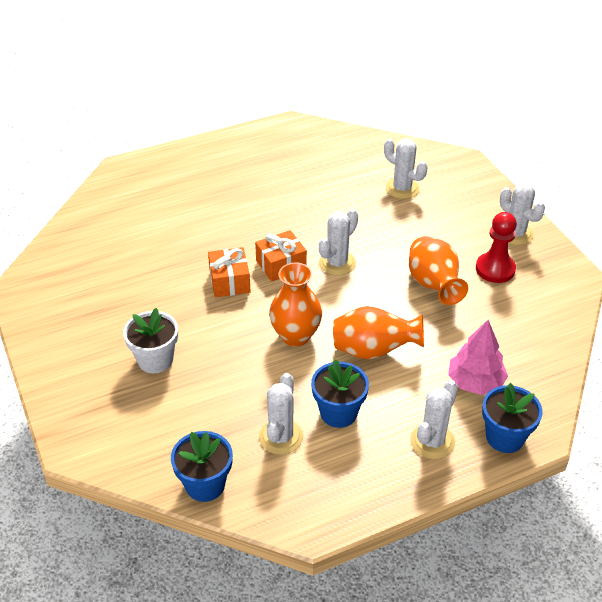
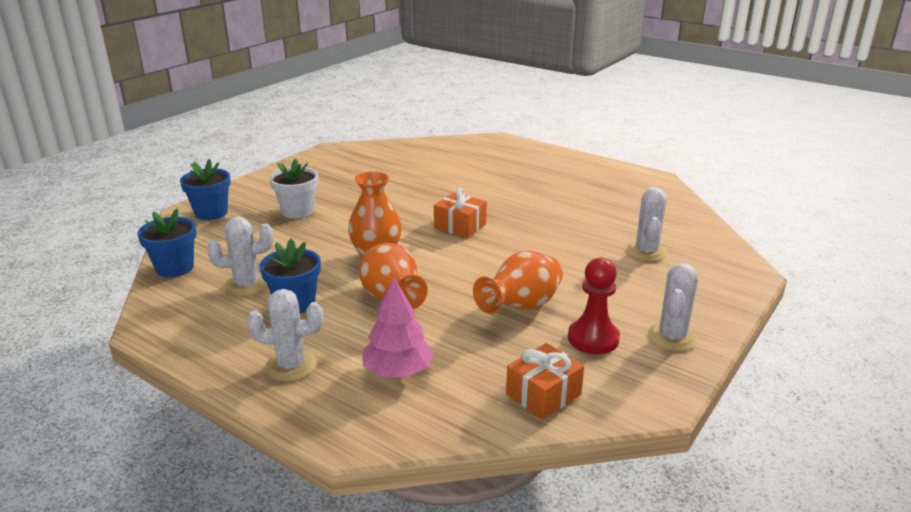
camera: 60 degrees right, 15 degrees down
orange gift [208,247,251,297] -> orange gift moved to [506,343,584,420]
white cactus [319,209,358,276] -> none
blue flower pot [482,383,542,453] -> blue flower pot moved to [180,159,231,220]

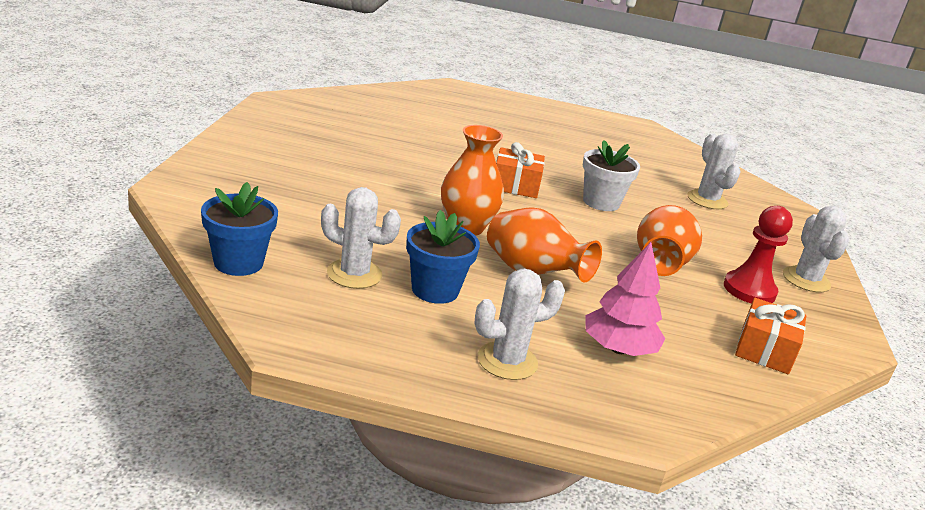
camera: 30 degrees left, 0 degrees up
blue flower pot [180,159,231,220] -> none
white cactus [207,217,273,296] -> white cactus turned 60 degrees clockwise [321,187,401,289]
white flower pot [270,159,318,218] -> white flower pot moved to [583,140,640,211]

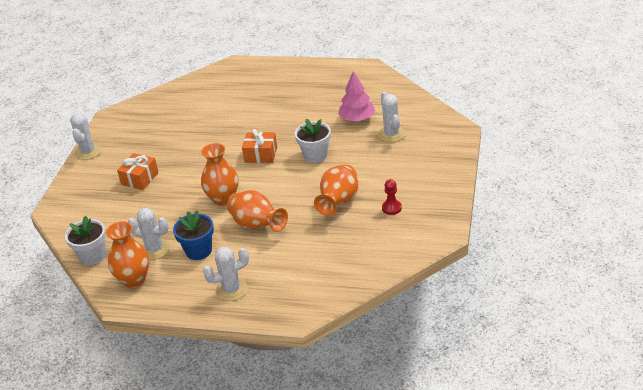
camera: 10 degrees right, 10 degrees up
blue flower pot [201,182,278,276] -> white flower pot [65,215,106,265]
pink tree [585,242,665,356] -> pink tree moved to [338,71,376,121]
red pawn [724,206,793,303] -> red pawn [382,179,402,215], size x0.63
orange gift [735,298,806,374] -> orange gift moved to [117,153,159,190]
white cactus [783,206,849,293] -> white cactus moved to [70,113,101,160]
none -> orange vase [106,221,150,288]

